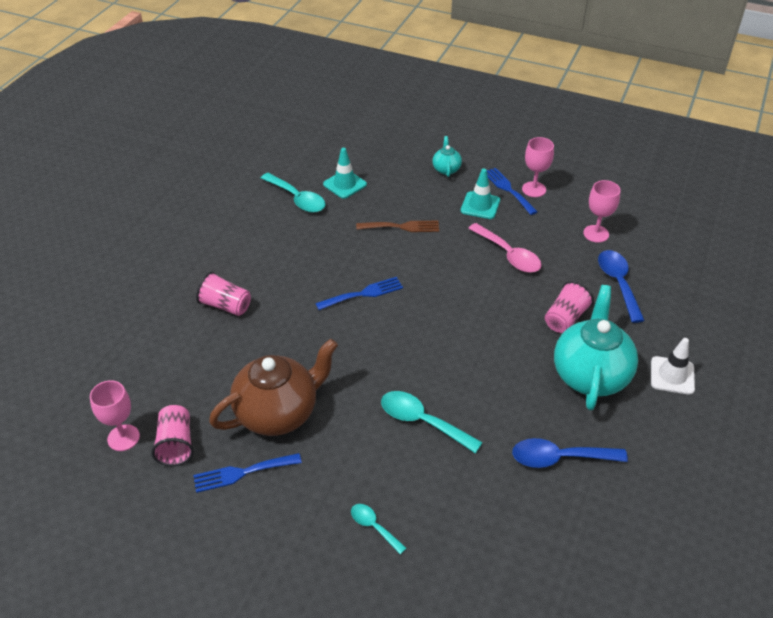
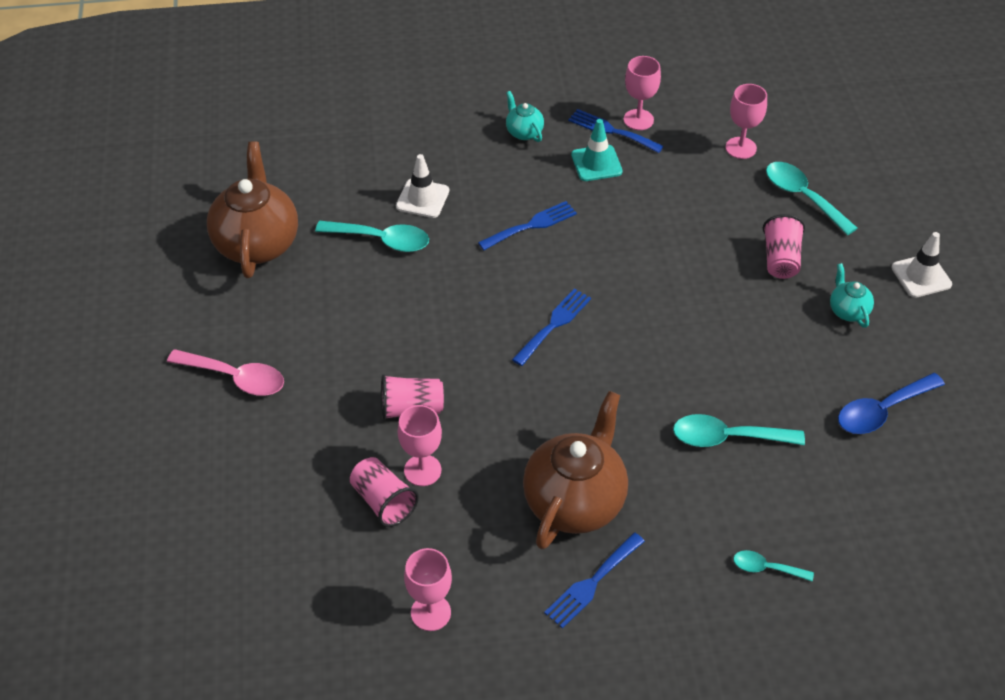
camera: 30 degrees left, 5 degrees up
pink cup [151,405,194,466] -> pink cup moved to [350,457,419,527]
turquoise traffic cone [323,148,367,199] -> white traffic cone [396,154,449,218]
brown fork [356,221,439,232] -> blue fork [478,201,577,250]
pink spoon [468,223,542,273] -> pink spoon moved to [167,349,284,396]
turquoise teapot [554,285,638,410] -> turquoise teapot [830,263,874,328], size x0.46
blue spoon [598,250,645,323] -> turquoise spoon [766,162,857,235]
none -> brown teapot [207,141,298,278]
none -> pink goblet [398,405,442,486]

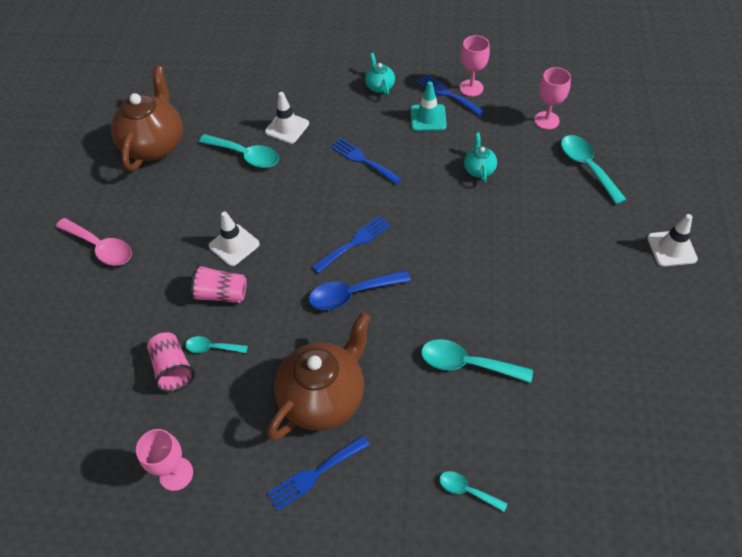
camera: 15 degrees right, 5 degrees up
pink goblet [398,405,442,486] -> turquoise spoon [185,336,248,353]
blue fork [478,201,577,250] -> blue fork turned 120 degrees counterclockwise [330,138,402,185]
pink cup [763,214,805,279] -> none
turquoise teapot [830,263,874,328] -> turquoise teapot moved to [464,132,497,183]
blue spoon [838,373,945,434] -> blue spoon moved to [309,270,411,310]
none -> white traffic cone [209,211,260,266]

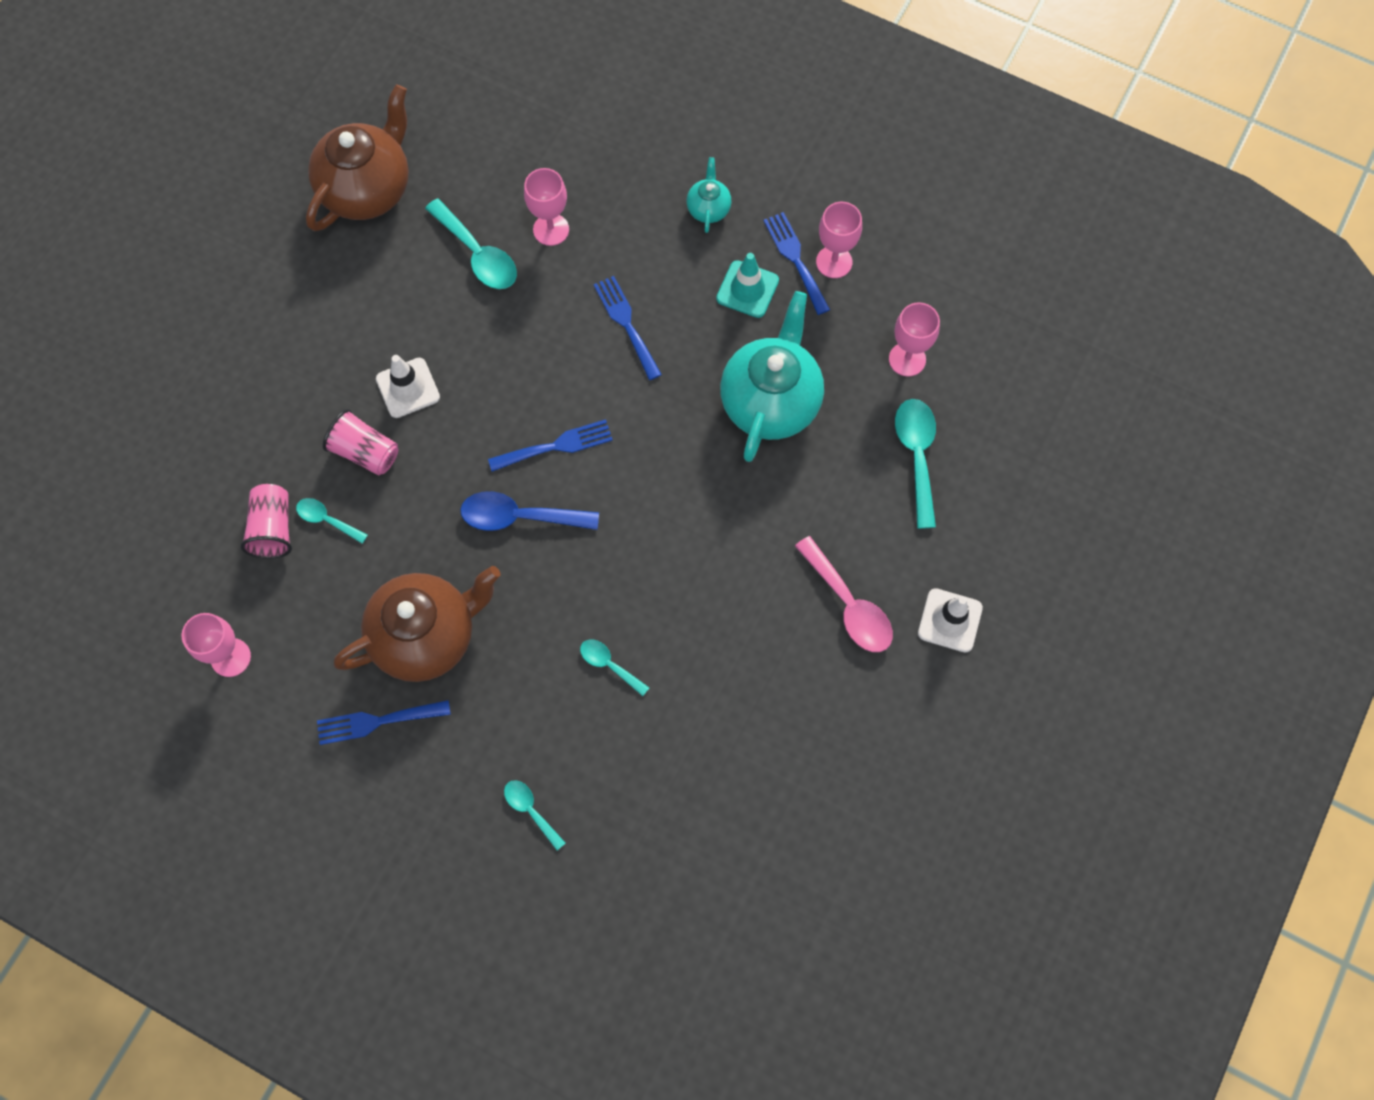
camera: 20 degrees right, 15 degrees up
pink spoon [56,218,132,266] -> pink spoon moved to [795,536,893,652]
white traffic cone [265,92,309,144] -> pink goblet [524,168,569,246]
turquoise spoon [421,339,533,383] -> turquoise spoon [580,639,649,696], size x0.57
turquoise teapot [464,132,497,183] -> turquoise teapot [720,291,824,462], size x2.17

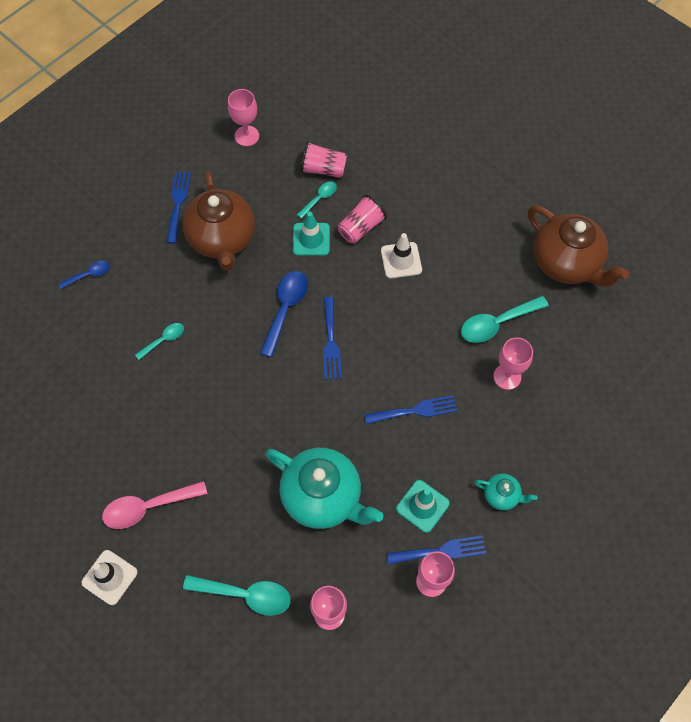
camera: 105 degrees right, 5 degrees down
turquoise spoon [504,780,566,850] -> blue spoon [58,261,110,289]
none -> turquoise traffic cone [293,212,330,256]

